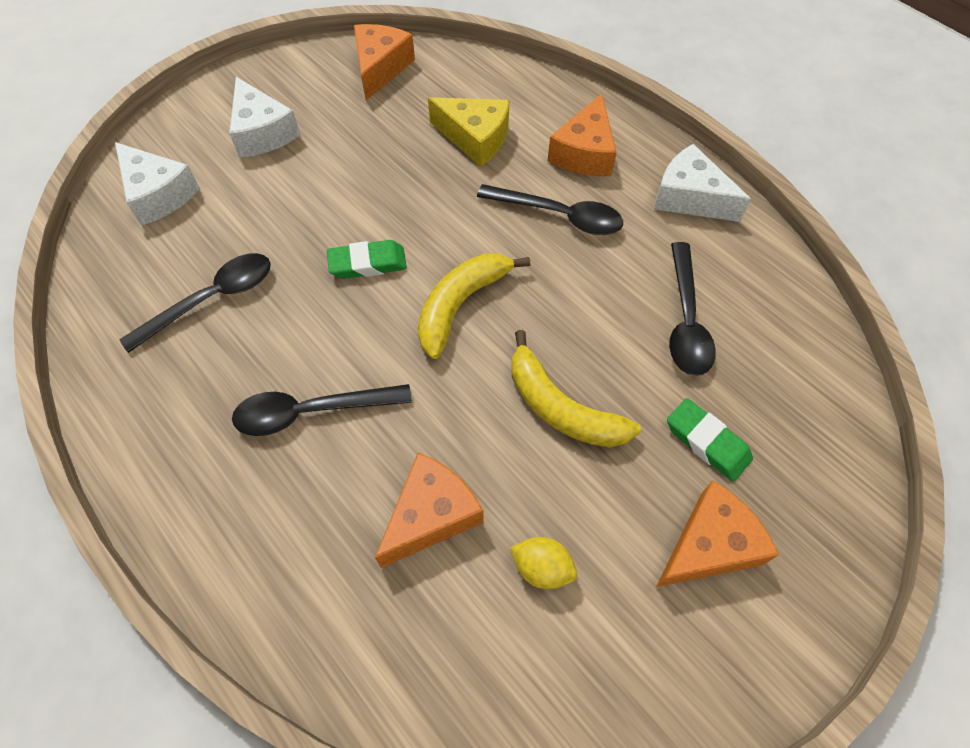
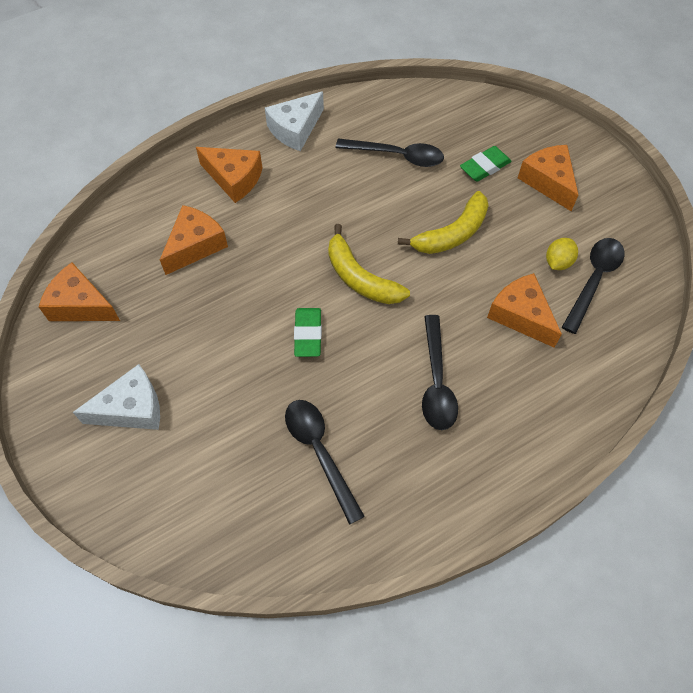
camera: 80 degrees left, 0 degrees up
white cheese [115,142,200,226] -> none
yellow cheese [428,97,509,167] -> orange cheese [160,205,228,275]
black spoon [477,184,623,235] -> black spoon moved to [562,238,624,334]

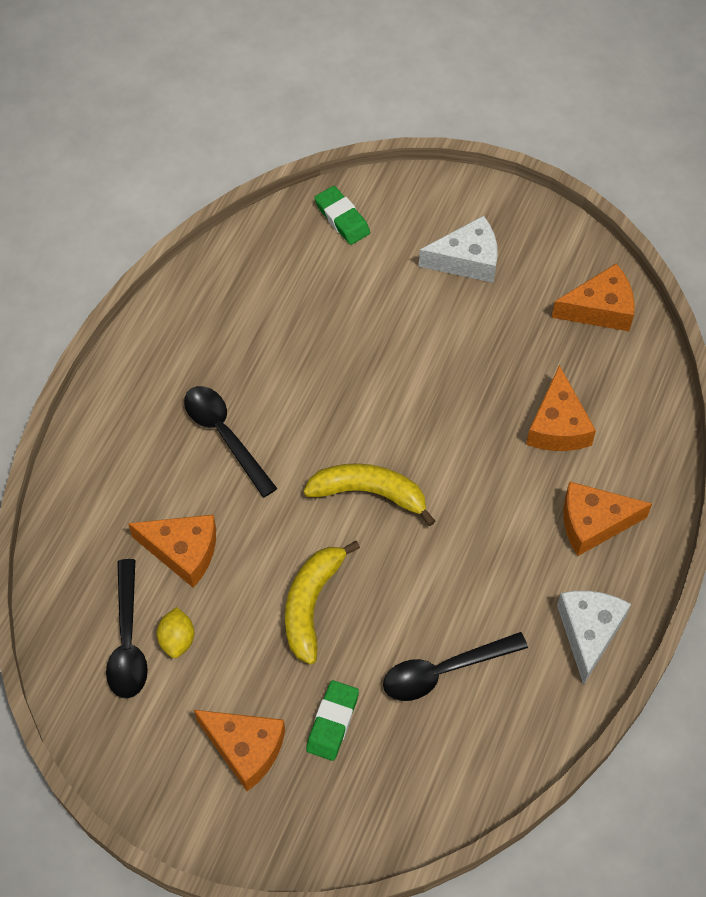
camera: 145 degrees right, 0 degrees up
white cheese [73,364,160,430] -> white cheese turned 135 degrees counterclockwise [419,216,498,283]
black spoon [285,400,365,525] -> none
green eraser [294,308,322,357] -> green eraser moved to [314,186,370,245]

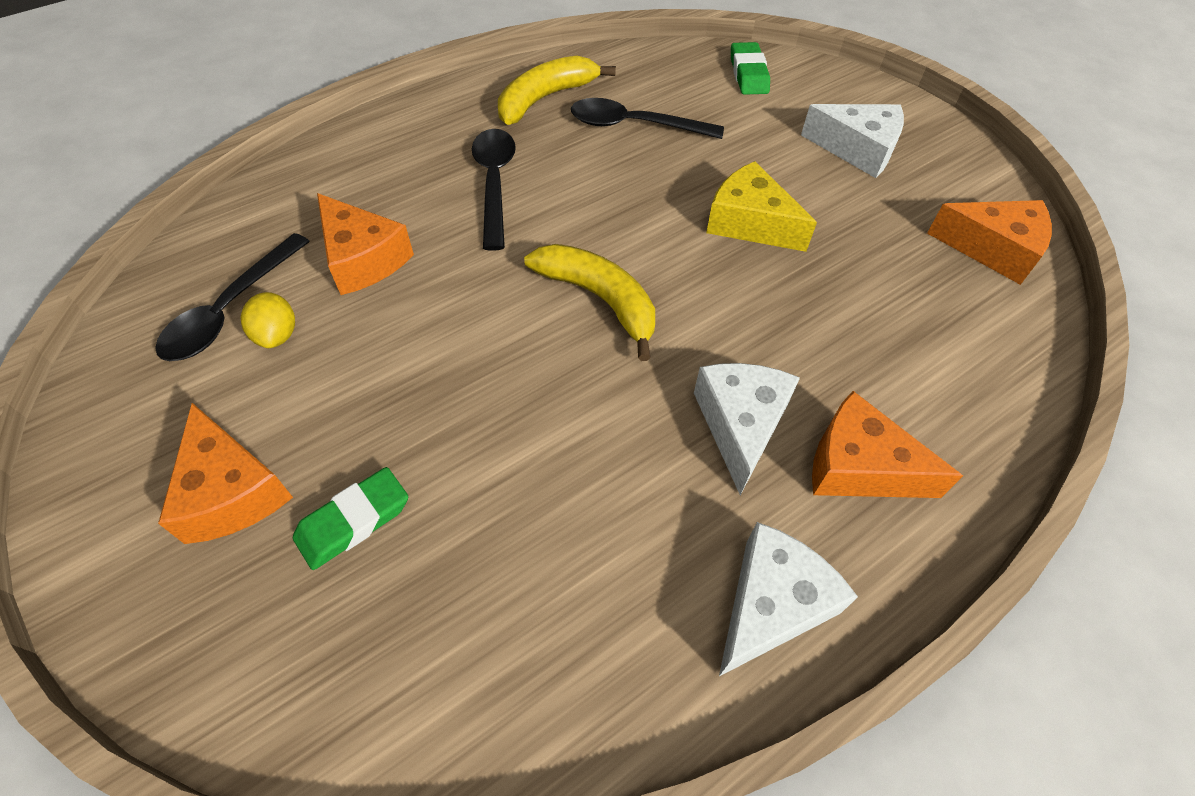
camera: 30 degrees right, 5 degrees down
yellow lemon [157,607,194,658] -> yellow lemon turned 45 degrees counterclockwise [241,292,295,348]
yellow banana [285,541,360,665] -> yellow banana moved to [498,56,616,125]
black spoon [383,632,528,701] -> black spoon moved to [571,98,724,139]
orange cheese [526,365,596,451] -> none
none -> white cheese [694,363,800,495]
none -> yellow cheese [706,161,817,252]

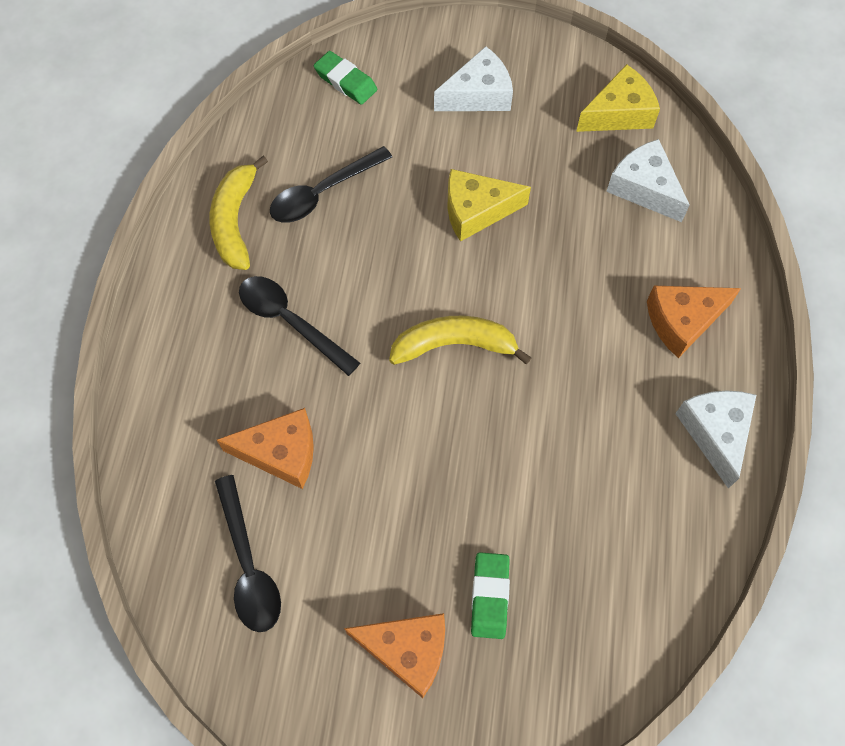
camera: 45 degrees left, 10 degrees up
yellow lemon [241,292,295,348] -> none
white cheese [694,363,800,495] -> white cheese moved to [606,139,690,222]
orange cheese [927,200,1052,285] -> yellow cheese [576,64,660,132]

